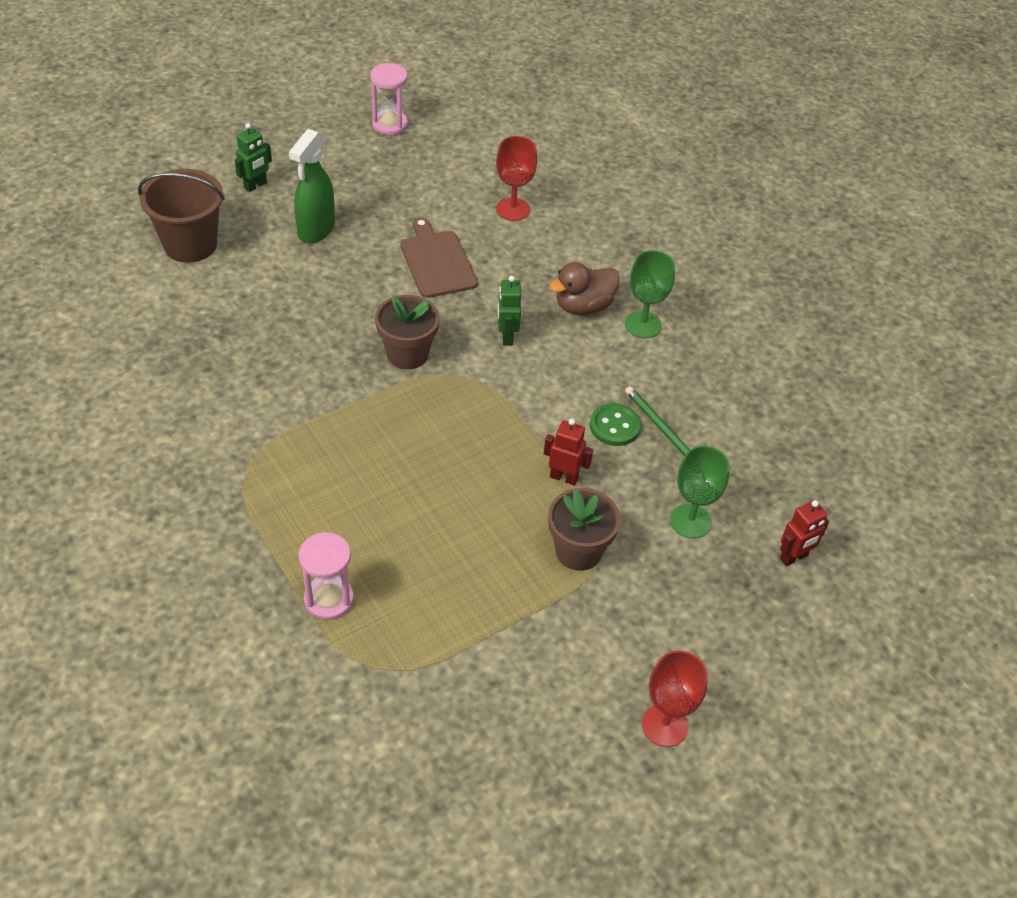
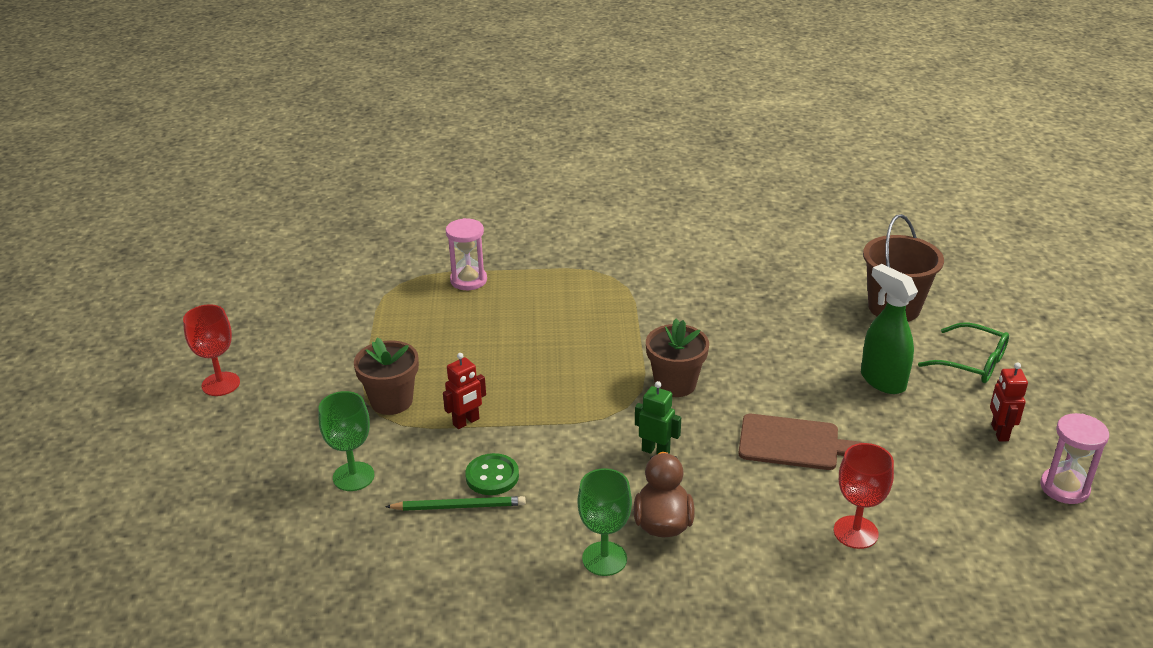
camera: 125 degrees right, 15 degrees down
green robot [235,123,272,192] -> green glasses [918,322,1009,383]
red robot [780,500,829,566] -> red robot moved to [990,362,1028,441]

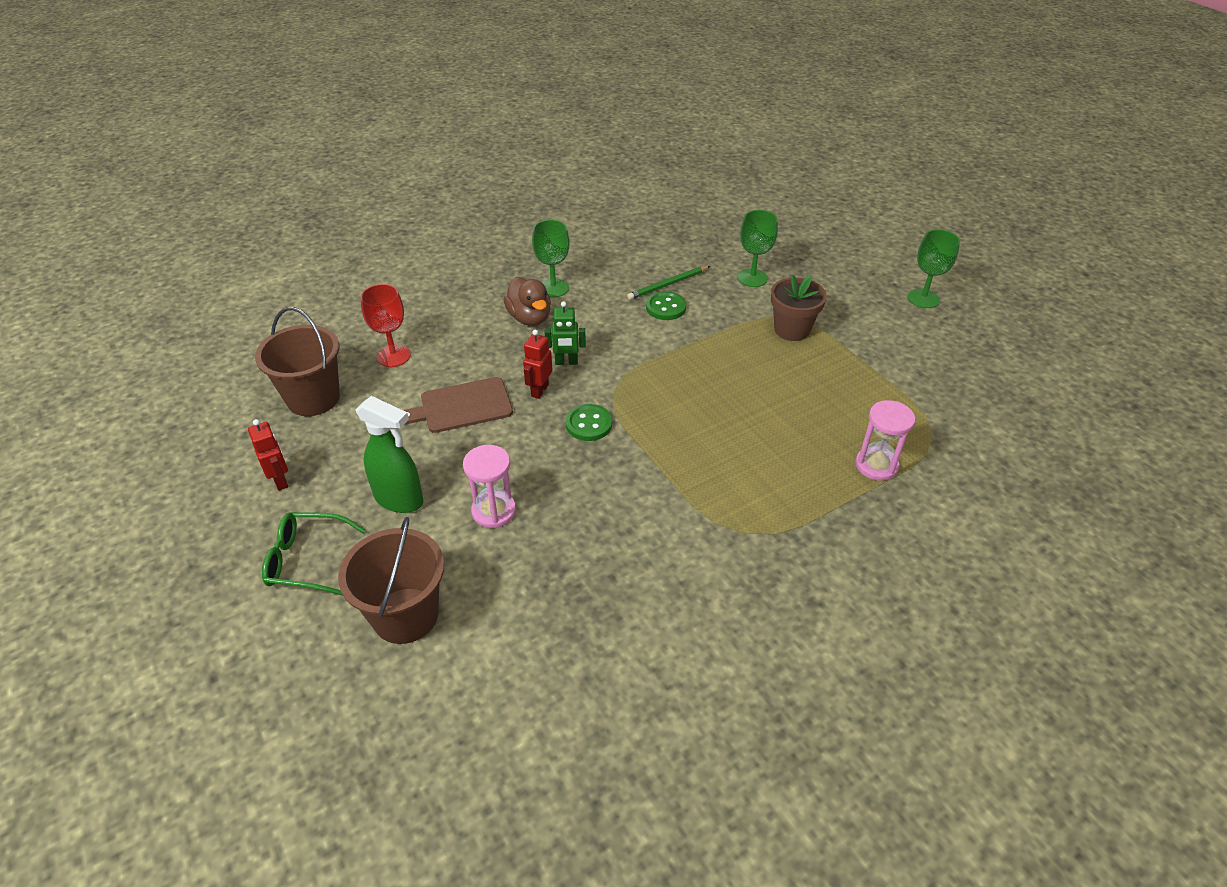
camera: 150 degrees right, 10 degrees up
red goblet [183,304,240,396] -> green goblet [908,229,960,308]
red robot [443,353,486,429] -> red robot moved to [523,330,552,399]
brown flower pot [646,319,709,397] -> green button [566,404,612,441]
pink hourglass [1040,413,1109,504] -> pink hourglass moved to [463,445,516,528]
none -> brown bucket [255,307,340,416]

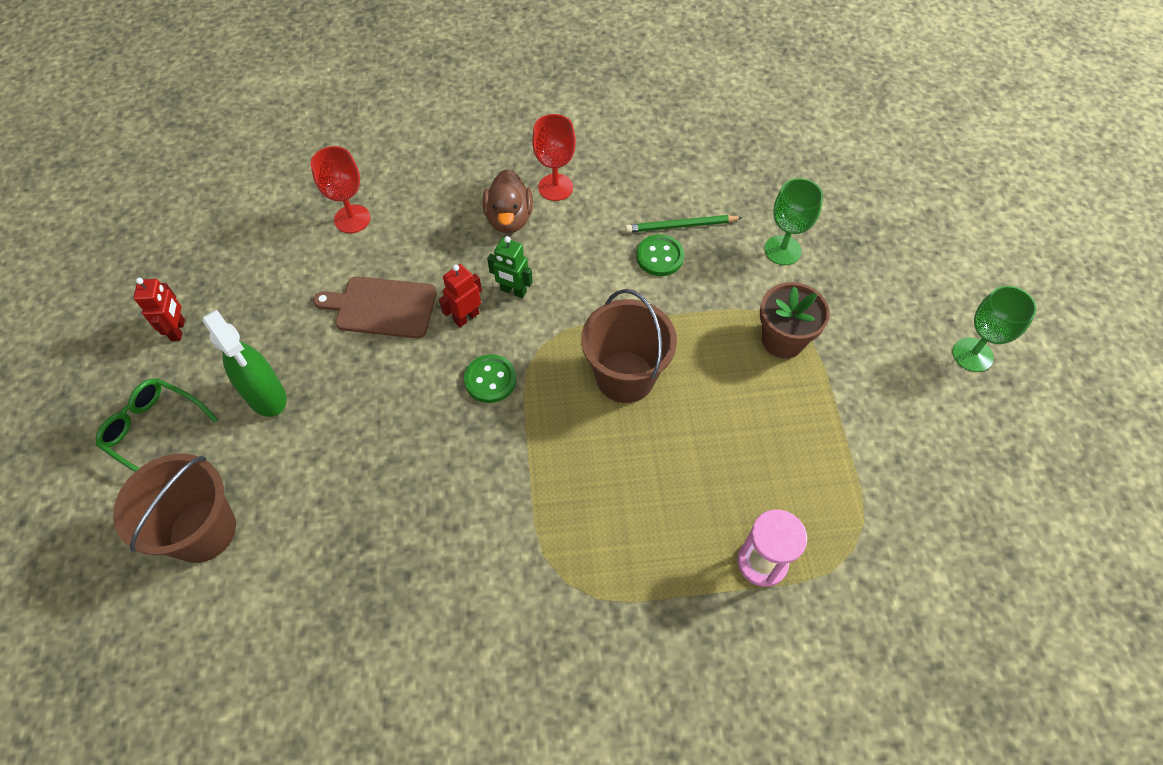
camera: 25 degrees right, 15 degrees up
brown bucket [255,307,340,416] -> brown bucket moved to [581,289,677,403]
pink hourglass [463,445,516,528] -> none
green goblet [532,219,569,298] -> red goblet [532,114,576,201]

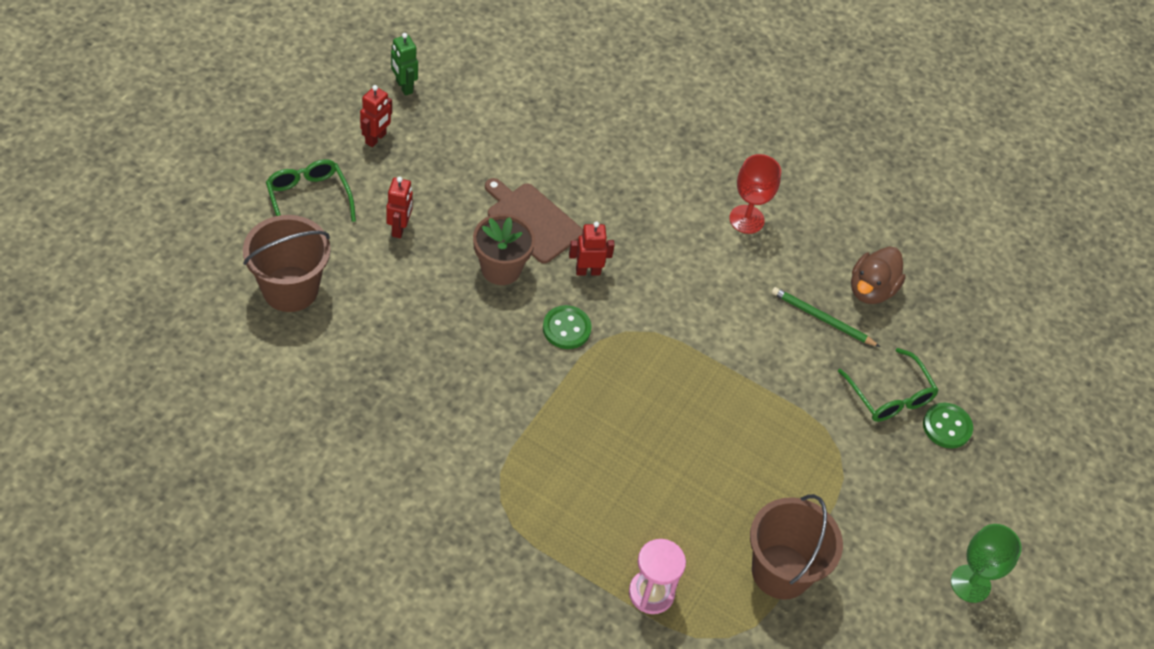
camera: 30 degrees right, 5 degrees down
green spray bottle [202,309,287,417] -> red robot [386,177,413,238]
red goblet [311,146,370,233] -> none
brown duck [482,169,533,233] -> brown duck moved to [851,246,906,304]
green robot [487,236,533,298] -> green robot moved to [391,33,418,96]
brown bucket [581,289,677,403] -> brown bucket moved to [750,494,843,600]
green button [636,234,684,276] -> green button moved to [923,403,973,449]
brown flower pot [760,282,830,359] -> brown flower pot moved to [473,214,535,285]
green goblet [764,178,823,265] -> green glasses [838,348,939,422]

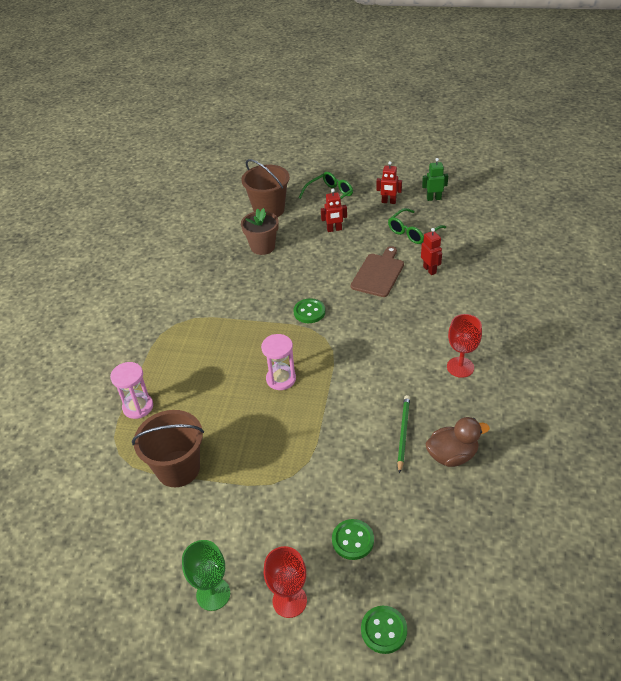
camera: 80 degrees right, 10 degrees down
green robot [391,33,418,96] -> green robot turned 45 degrees clockwise [422,158,448,201]
brown flower pot [473,214,535,285] -> brown flower pot moved to [241,208,279,255]
red robot [569,221,615,276] -> red robot moved to [421,228,442,275]
green glasses [838,348,939,422] -> green glasses moved to [388,208,446,244]
brown duck [851,246,906,304] -> brown duck turned 150 degrees clockwise [425,417,490,467]
none -> pink hourglass [261,334,296,390]
none -> red goblet [264,546,307,618]
none -> green button [361,606,407,654]

